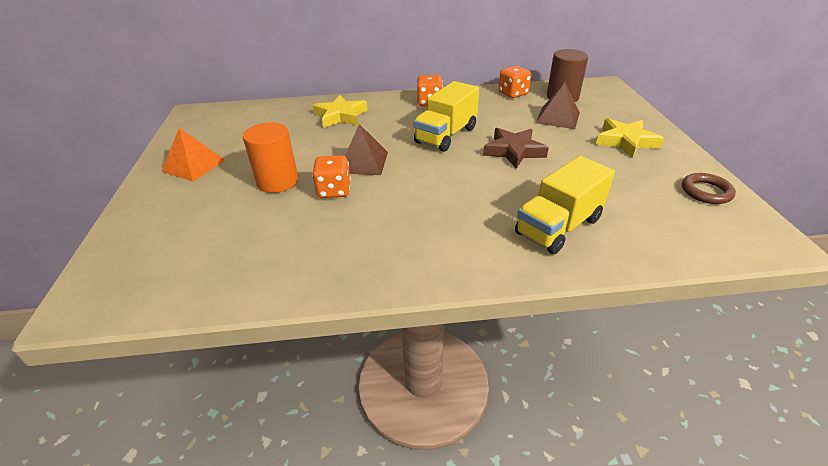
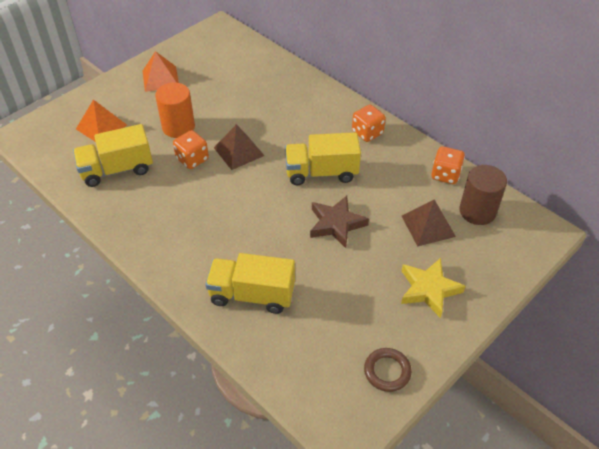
camera: 50 degrees right, 10 degrees up
yellow star [313,95,368,128] -> none
none -> yellow truck [73,124,153,187]
none -> orange pyramid [76,99,127,142]

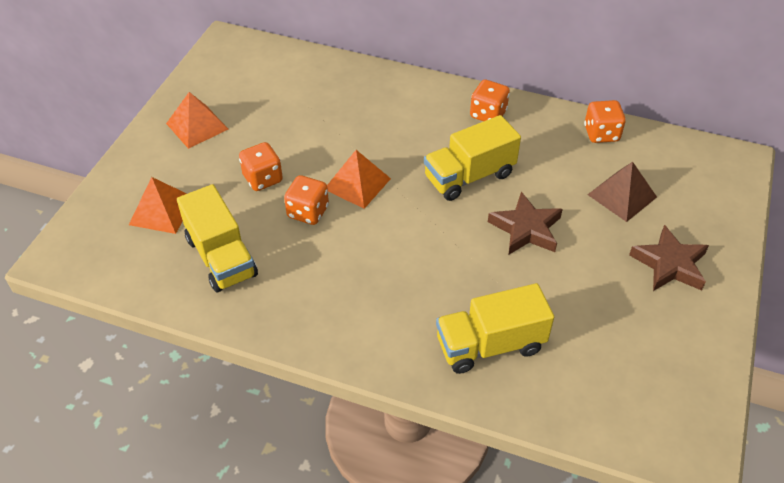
camera: 25 degrees left, 0 degrees up
yellow truck [73,124,153,187] -> yellow truck turned 75 degrees counterclockwise [177,184,258,292]
orange cylinder [155,83,195,138] -> orange dice [239,142,283,191]
brown pyramid [214,124,264,170] -> orange pyramid [327,150,391,209]
brown ring [364,348,412,392] -> none
yellow star [401,258,466,318] -> brown star [629,225,709,291]
brown cylinder [459,165,507,225] -> none

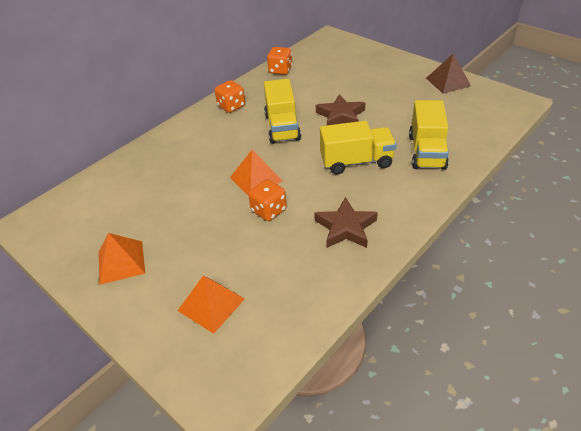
camera: 65 degrees left, 5 degrees down
yellow truck [177,184,258,292] -> yellow truck moved to [320,121,396,174]
orange dice [239,142,283,191] -> none
brown pyramid [588,162,657,222] -> brown pyramid moved to [426,53,471,94]
brown star [629,225,709,291] -> brown star moved to [314,197,378,248]

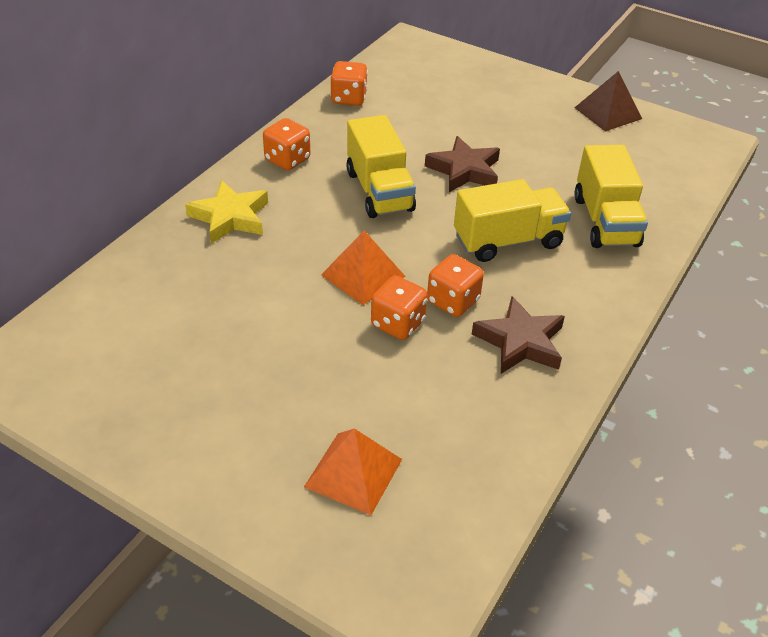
camera: 15 degrees left, 0 degrees up
orange pyramid [99,233,145,285] -> none
none -> yellow star [185,180,268,244]
none -> orange dice [427,254,484,317]

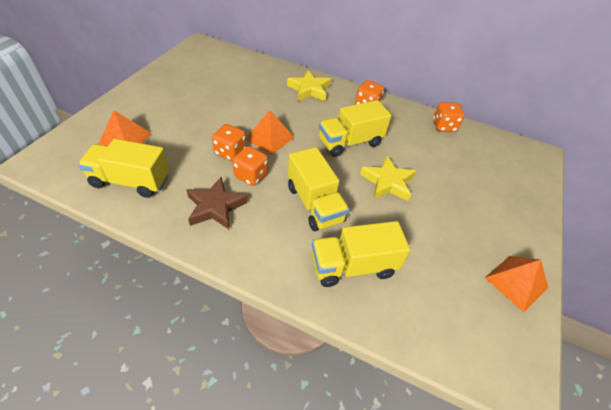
camera: 80 degrees right, 5 degrees up
brown star [425,136,500,192] -> yellow star [360,156,416,201]
brown pyramid [574,71,642,132] -> orange pyramid [485,256,548,312]
none -> yellow truck [78,139,170,198]

